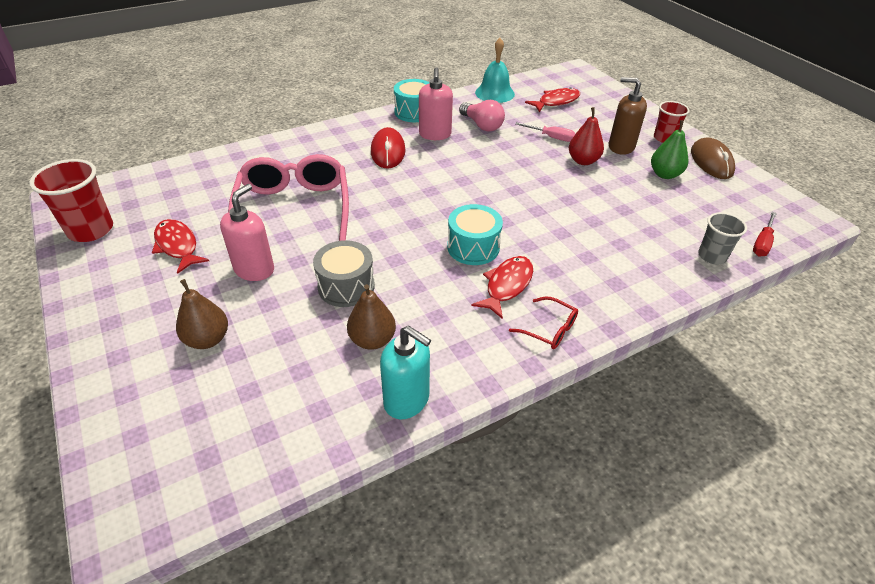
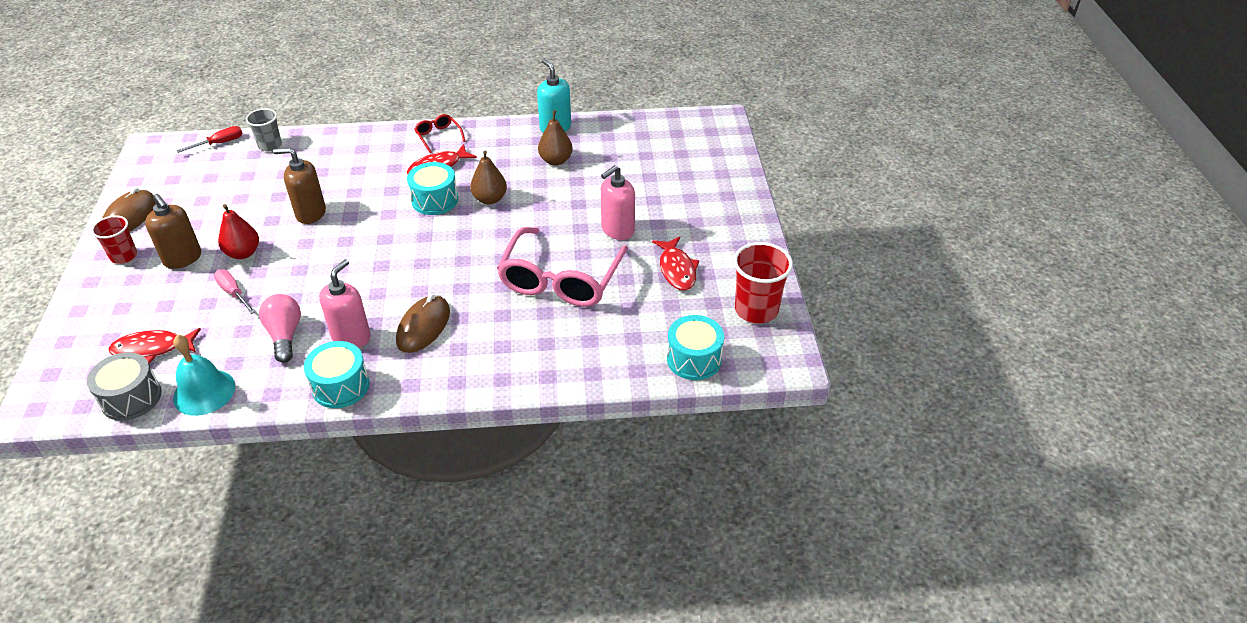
camera: 155 degrees left, 0 degrees up
brown pear [176,279,228,349] -> brown pear moved to [470,150,507,204]
grey drum [313,240,375,307] -> grey drum moved to [87,352,162,421]
red mouse [371,127,405,169] -> brown mouse [396,295,450,353]
green pear [651,120,688,179] -> none
none -> brown soap dispenser [273,148,326,224]
none -> turquoise drum [667,315,724,380]

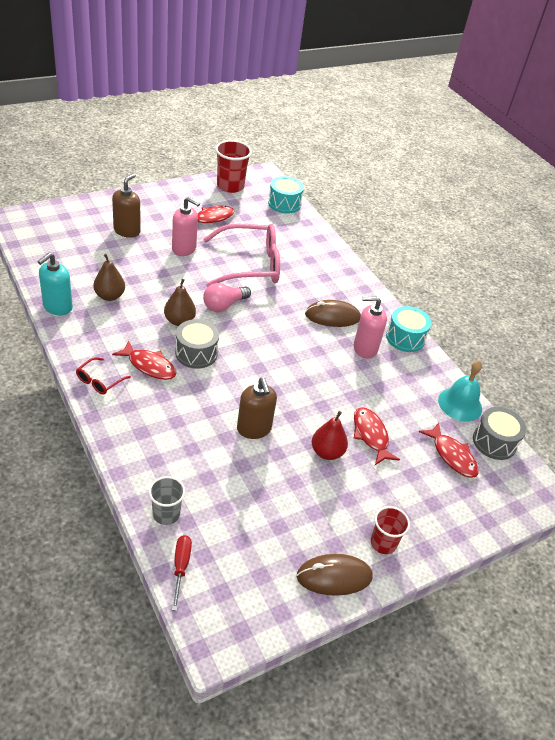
camera: 120 degrees left, 0 degrees up
brown soap dispenser [145,194,201,269] -> brown soap dispenser moved to [112,173,141,238]
red screwdriver [177,126,243,153] -> red screwdriver turned 60 degrees clockwise [172,535,192,611]
pink screwdriver [214,269,256,314] -> red fish [354,407,400,465]
pink light bulb [259,294,301,363] -> pink light bulb moved to [203,283,251,312]
turquoise drum [407,162,458,215] -> grey drum [175,319,219,369]

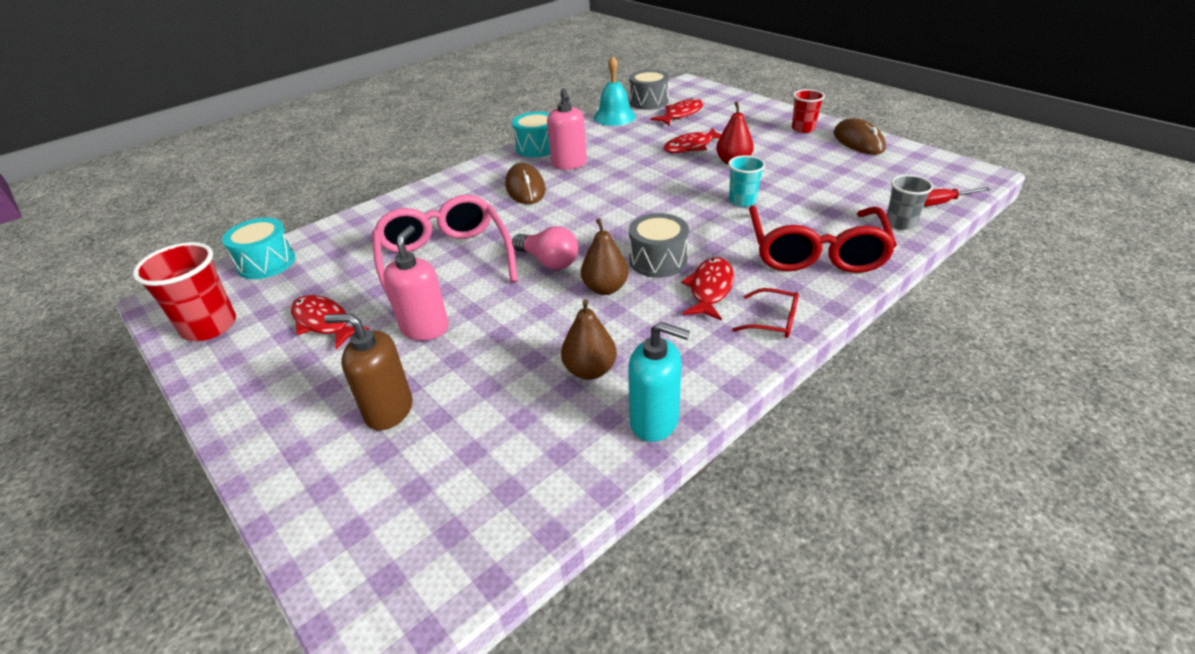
camera: 95 degrees left, 5 degrees down
brown soap dispenser [237,378,277,439] -> turquoise cup [728,155,765,207]
none -> red glasses [749,205,897,273]

